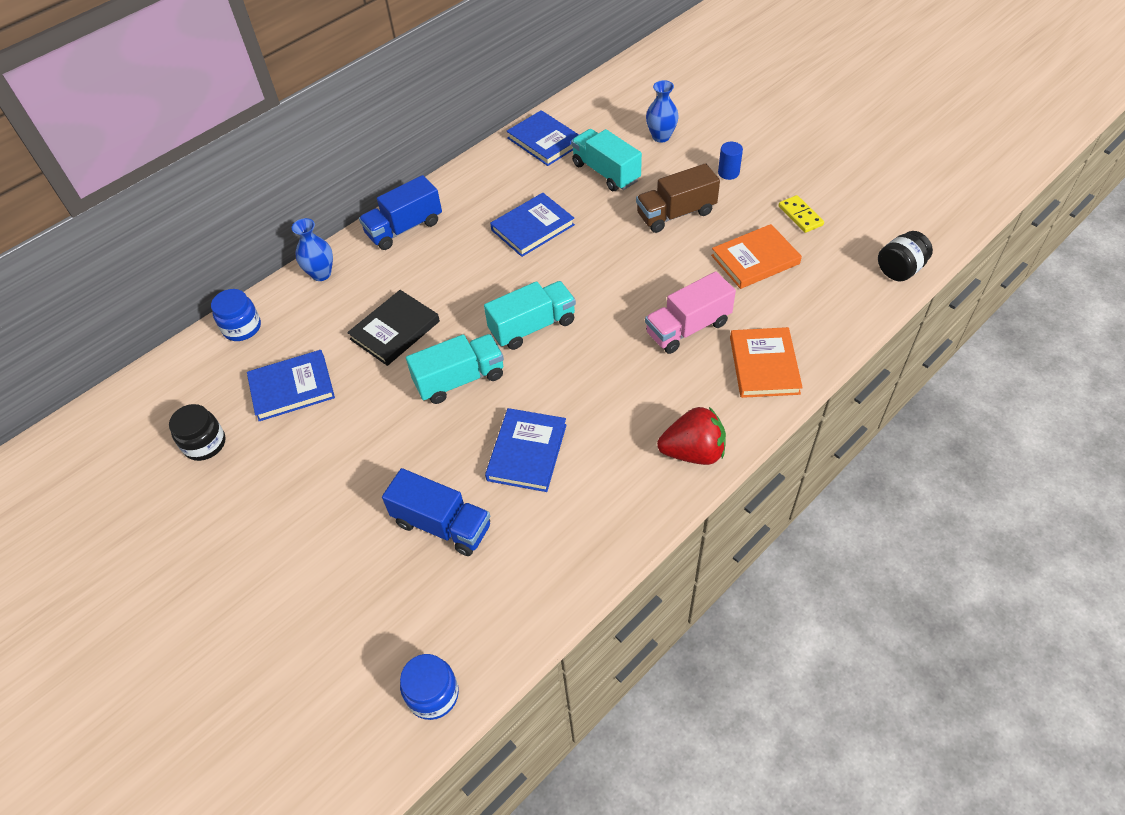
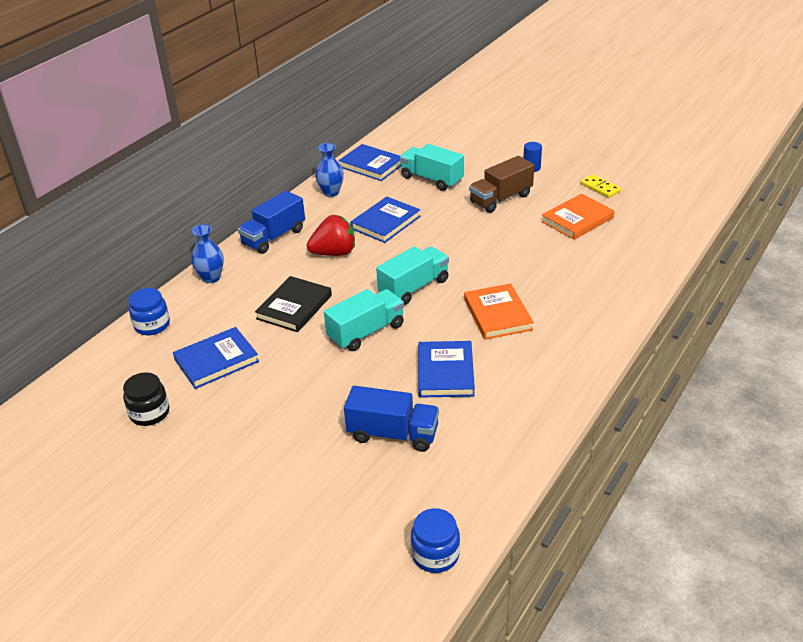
camera: 15 degrees left, 15 degrees down
pink truck [645,271,736,354] -> none
blue vase [646,80,679,143] -> blue vase moved to [315,143,344,197]
red strawberry [657,407,726,465] -> red strawberry moved to [307,215,355,256]
orange book [730,327,803,398] -> orange book moved to [464,283,534,340]
black jar [878,231,933,281] -> none

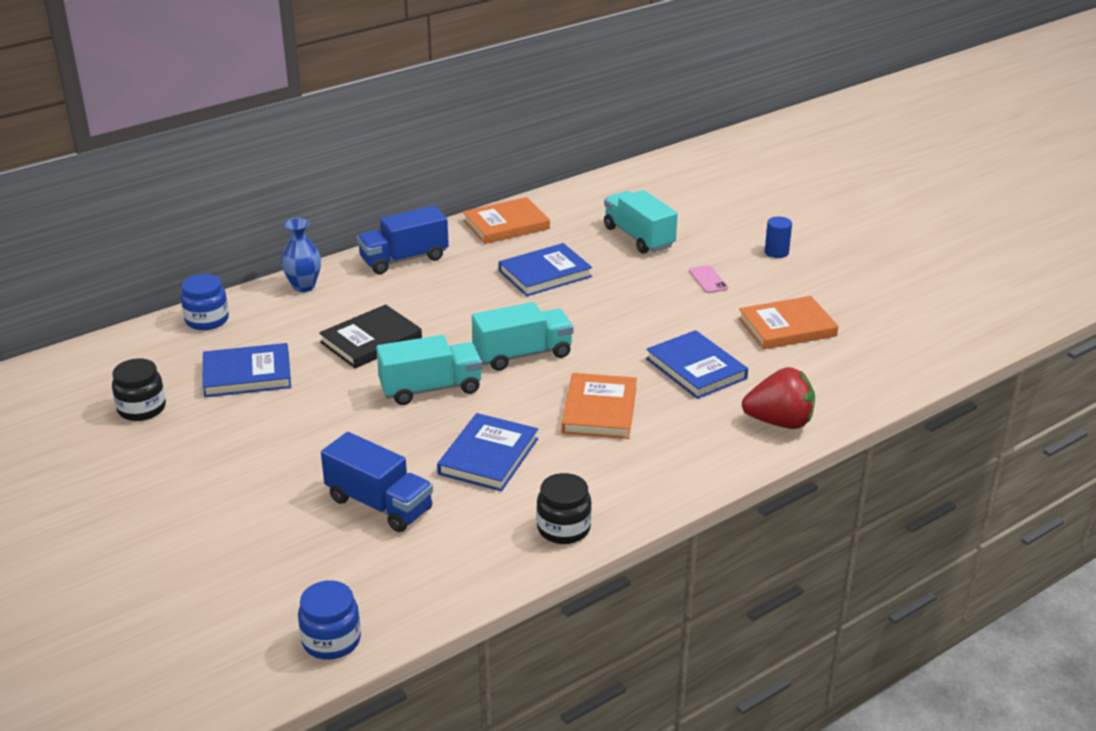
camera: 20 degrees right, 5 degrees down
red strawberry [307,215,355,256] -> red strawberry moved to [742,367,815,429]
blue vase [315,143,344,197] -> orange book [463,197,550,244]
blue book [338,144,401,181] -> blue book moved to [646,330,748,399]
brown truck [469,156,534,213] -> pink phone [689,265,728,293]
yellow domino [580,174,621,198] -> none
none -> black jar [537,473,592,544]

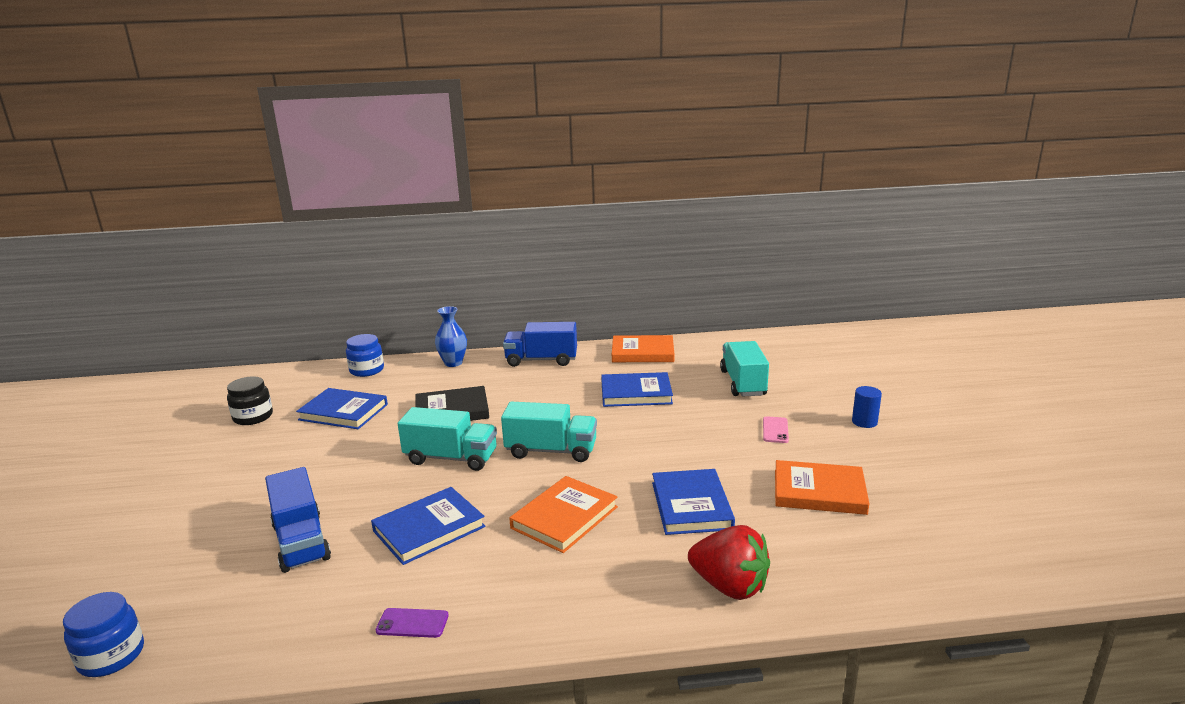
camera: 30 degrees right, 10 degrees down
black jar [537,473,592,544] -> purple phone [376,608,449,638]

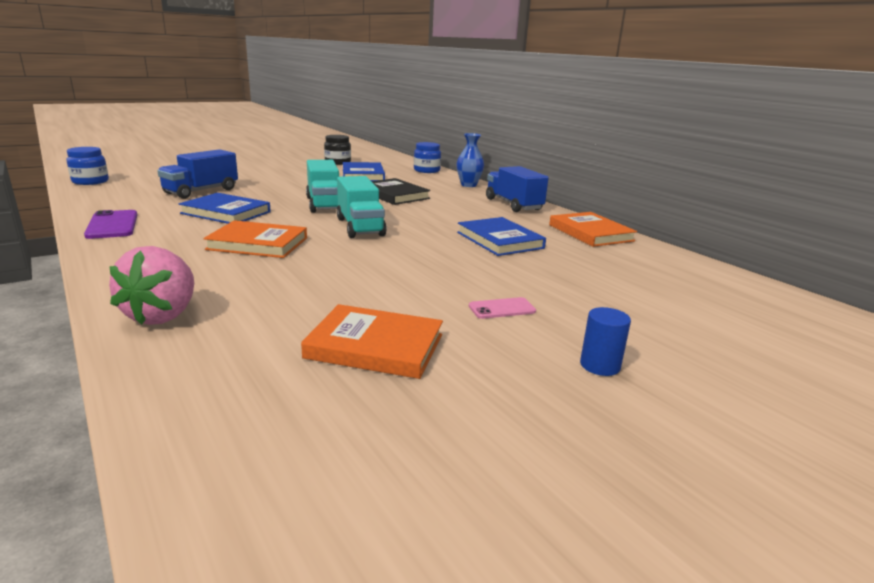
camera: 60 degrees right, 0 degrees up
purple phone [376,608,449,638] -> purple phone [84,210,137,239], size x1.64
blue book [652,469,735,535] -> none
red strawberry [688,525,770,600] -> pink strawberry [109,246,194,325]
turquoise truck [720,341,769,397] -> none
orange book [775,460,869,515] -> orange book turned 60 degrees counterclockwise [301,304,443,379]

